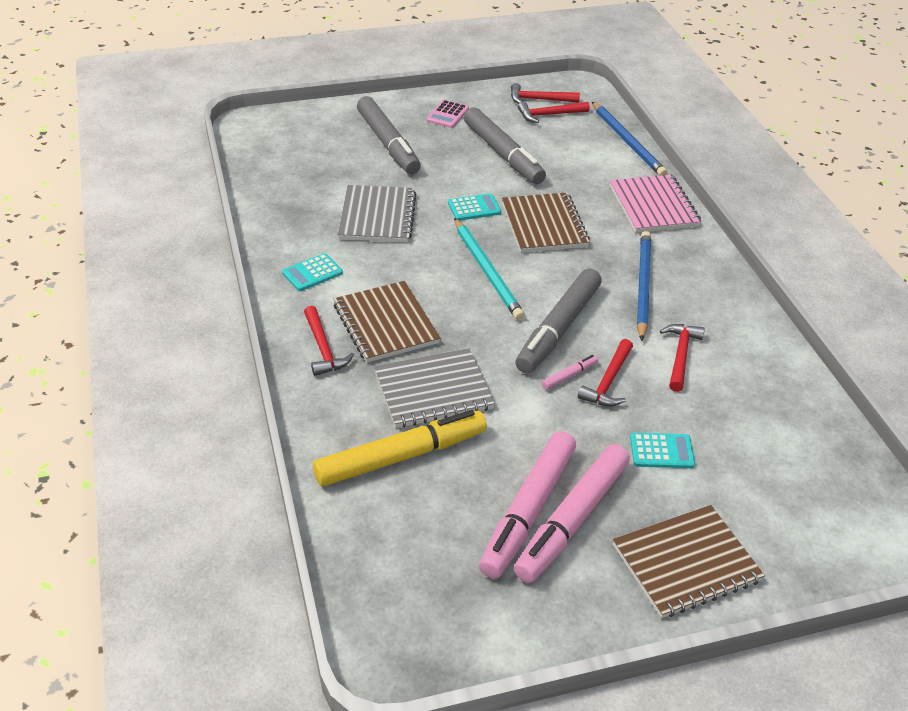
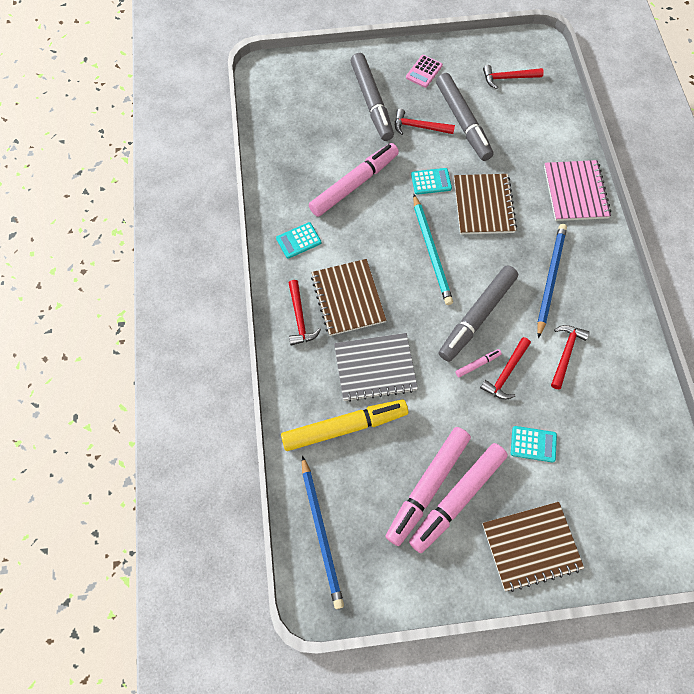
camera: 10 degrees right, 25 degrees up
grey notebook [338,185,417,242] -> pink marker [309,143,399,217]
red hammer [511,83,580,104] -> red hammer moved to [395,108,455,135]
blue pencil [592,102,667,176] -> blue pencil moved to [302,456,344,609]

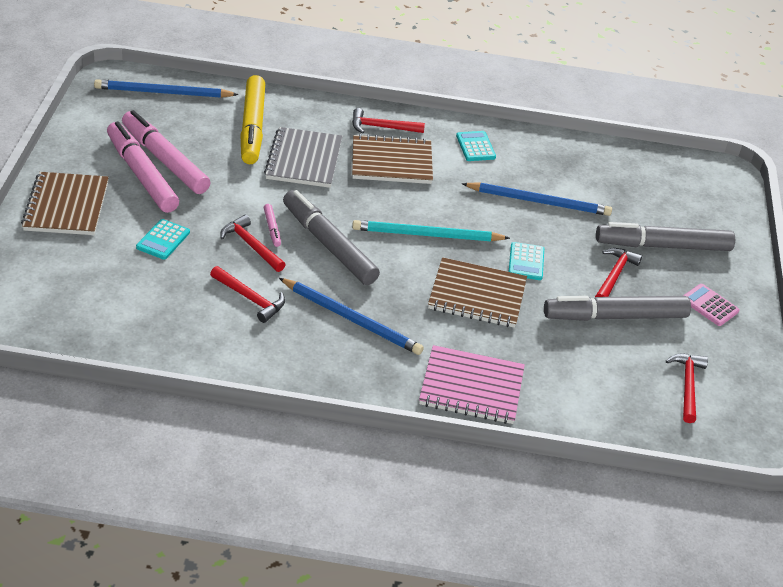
camera: 100 degrees right, 25 degrees down
pink marker [309,143,399,217] -> blue pencil [462,182,612,216]

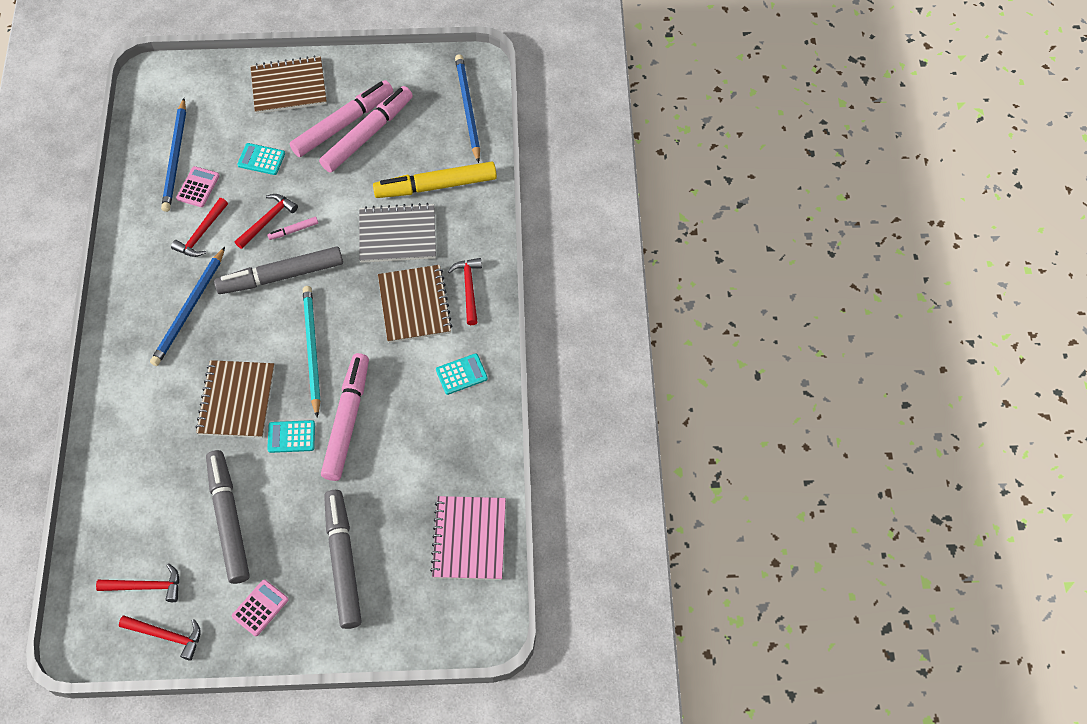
camera: 85 degrees right, 20 degrees up
grey marker [283,190,380,285] -> grey marker turned 150 degrees counterclockwise [214,246,343,294]
pink notebook [419,345,525,424] -> pink notebook moved to [430,496,506,580]
blue pencil [462,182,612,216] -> blue pencil moved to [161,98,186,212]
red hammer [595,248,642,297] -> red hammer moved to [119,616,201,661]
none -> pink calculator [176,166,220,207]
none -> pink marker [321,353,369,481]

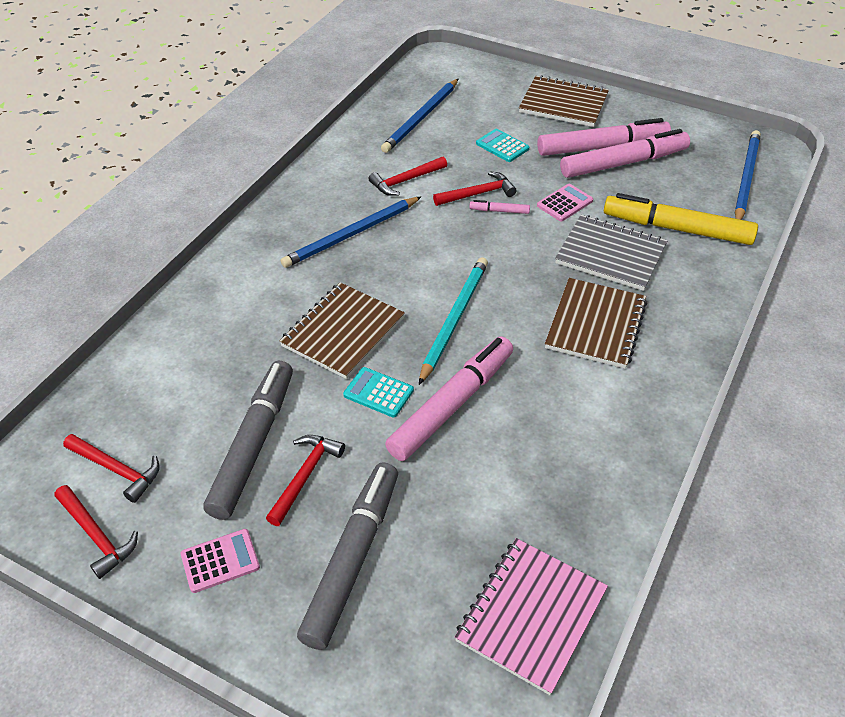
camera: 30 degrees right, 15 degrees down
pink calculator [176,166,220,207] -> pink calculator moved to [537,184,593,221]
grey marker [214,246,343,294] -> none
turquoise calculator [436,353,488,395] -> none
red hammer [448,258,482,325] -> red hammer moved to [266,435,345,526]

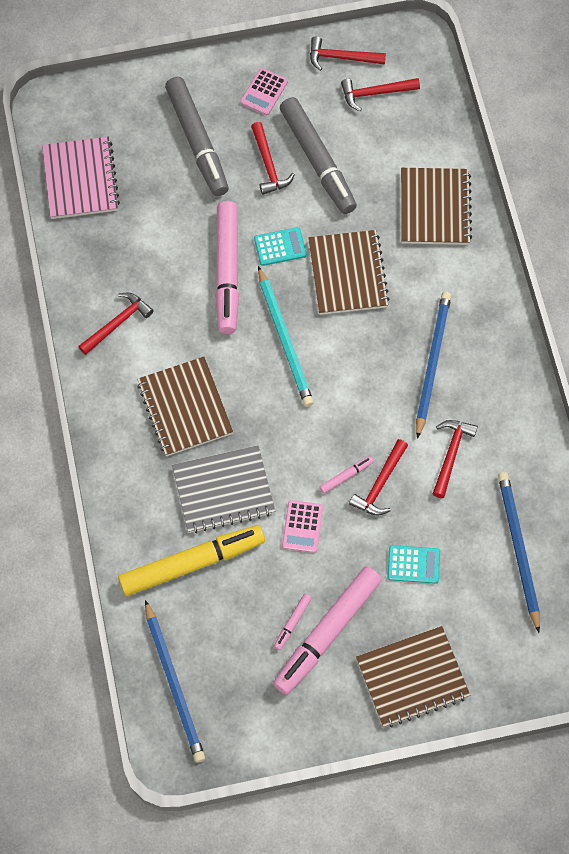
camera: 140 degrees right, 20 degrees up
pink marker [560,129,690,178] -> pink marker [274,594,312,650], size x0.41
none -> red hammer [78,293,154,355]
none -> brown notebook [401,168,472,245]

